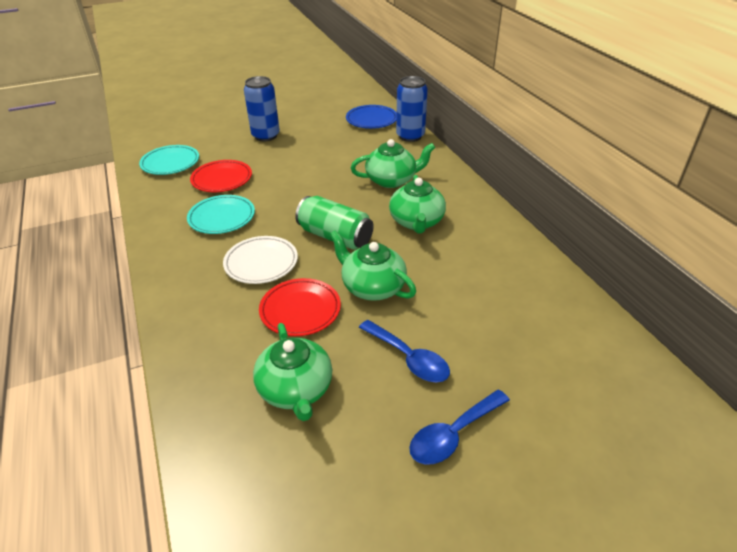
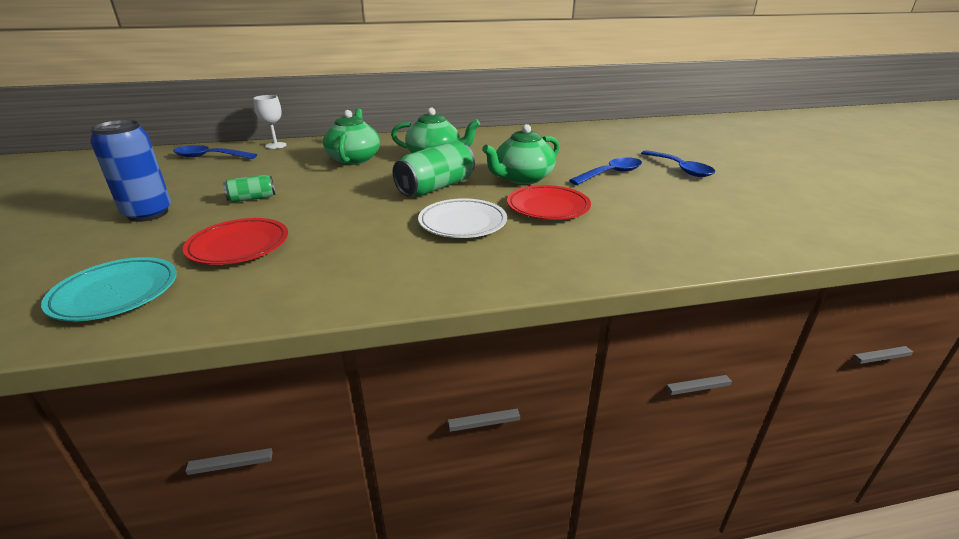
camera: 80 degrees left, 10 degrees down
turquoise plate [187,195,255,234] -> none
green teapot [253,323,332,421] -> none
blue plate [346,105,397,129] -> blue spoon [173,145,257,159]
blue can [396,76,428,142] -> white goblet [253,95,286,149]
none -> green can [223,175,275,202]

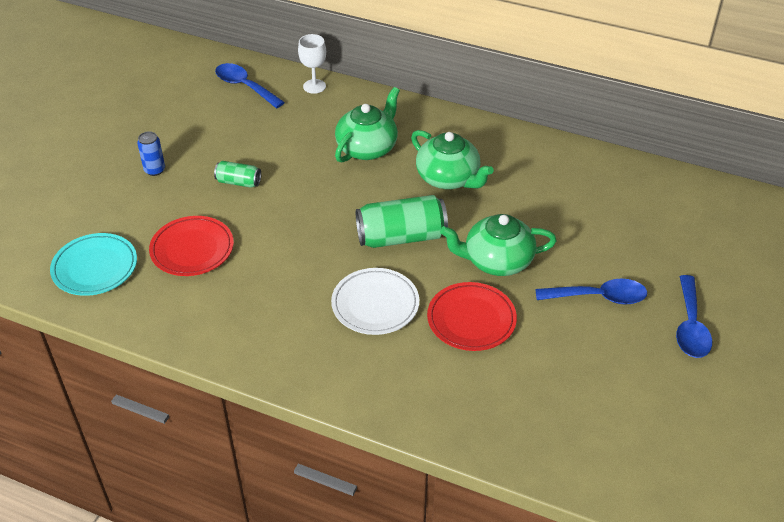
camera: 35 degrees right, 15 degrees up
blue can [90,120,171,222] -> blue can [137,131,165,176], size x0.53

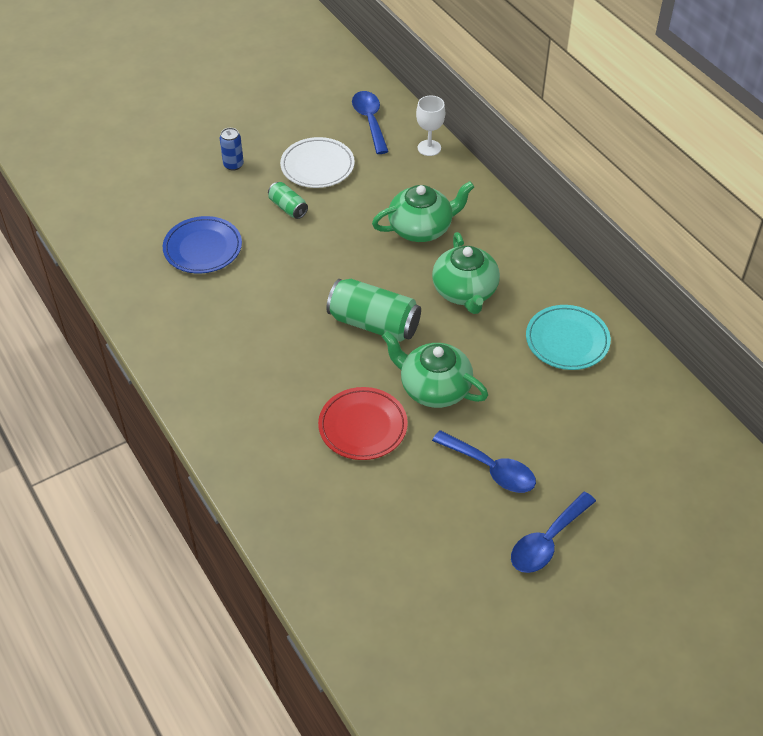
camera: 35 degrees right, 5 degrees up
turquoise plate [50,233,137,296] -> turquoise plate moved to [526,305,611,370]
red plate [149,216,234,276] -> blue plate [163,216,242,273]
white plate [331,268,419,335] -> white plate moved to [280,137,355,188]

